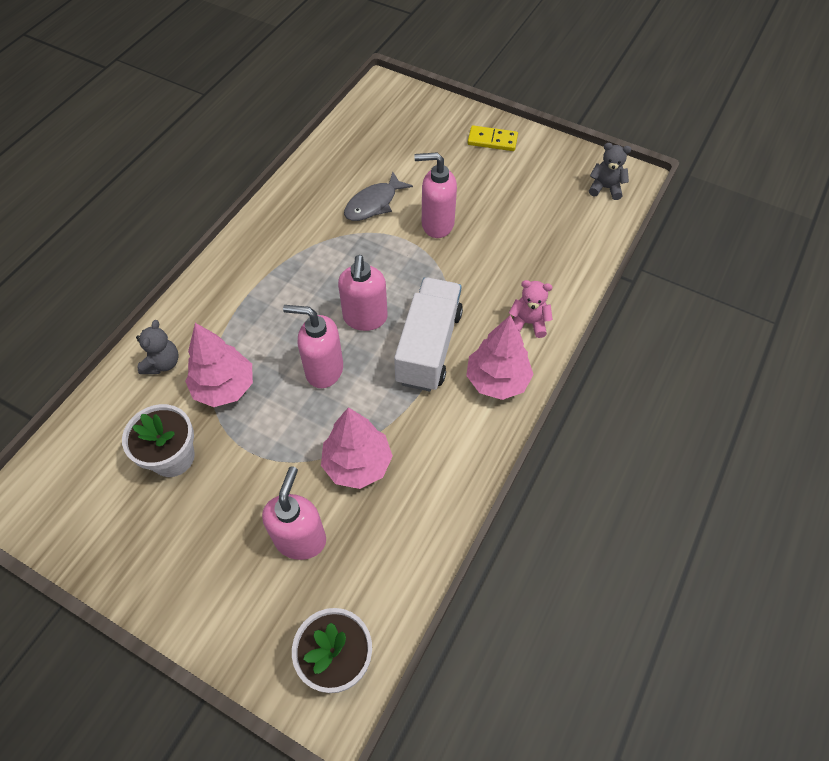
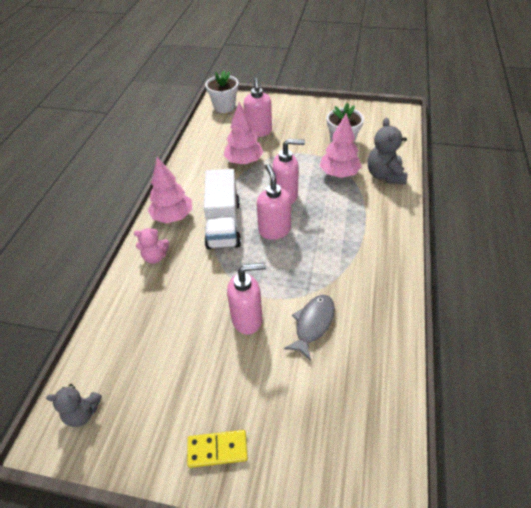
camera: 165 degrees right, 10 degrees down
grey teddy bear [136,320,178,374] -> grey teddy bear [368,118,408,185], size x1.56

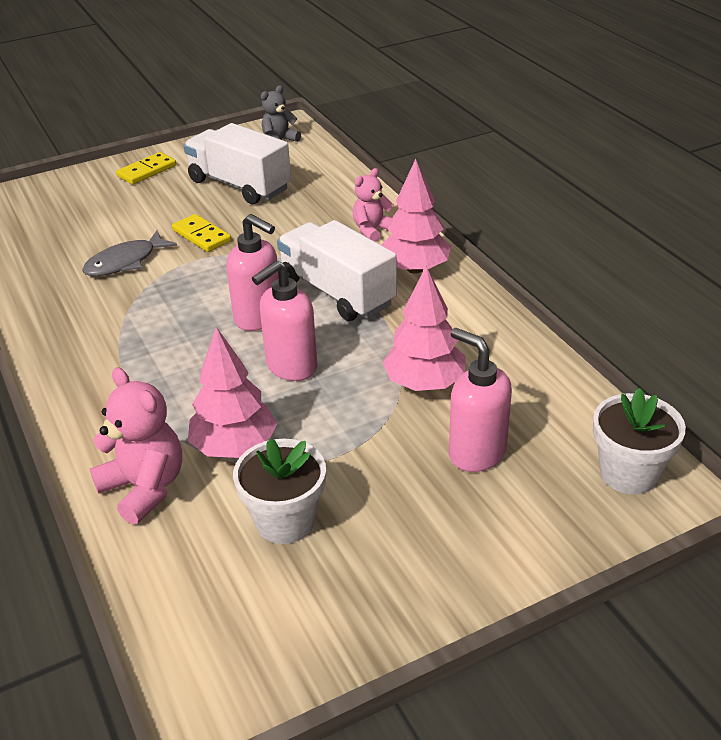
camera: 140 degrees right, 10 degrees down
pink soap dispenser [227,263,266,335] -> yellow domino [172,214,231,252]
grey fish [284,295,335,361] -> grey fish turned 60 degrees clockwise [82,231,177,276]
grey teddy bear [368,118,408,185] -> pink teddy bear [90,367,182,525]
none -> white truck [183,123,291,204]

